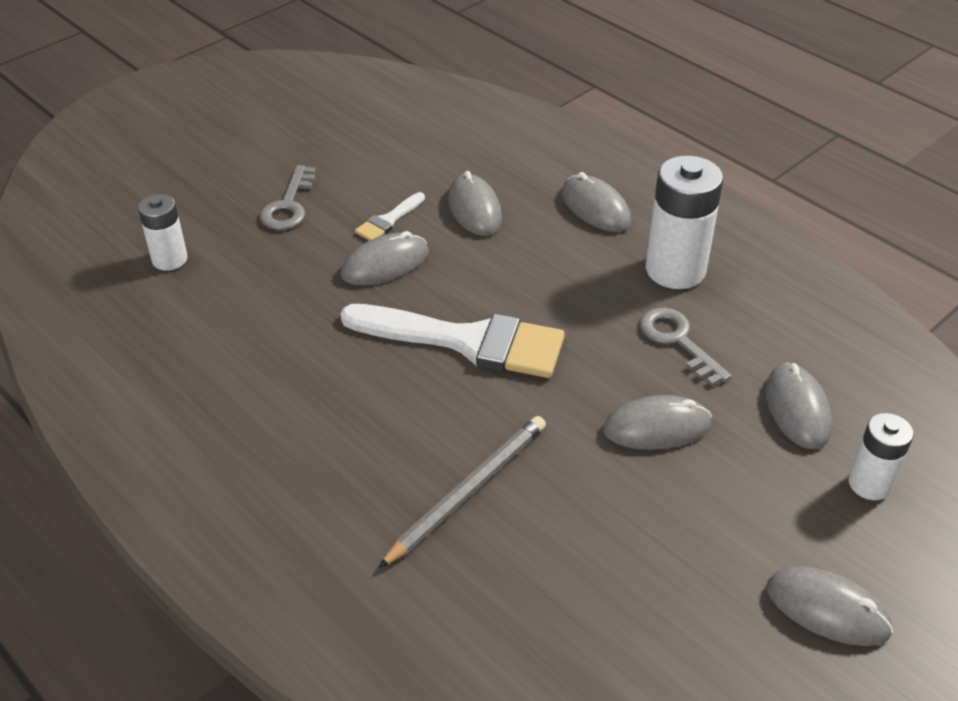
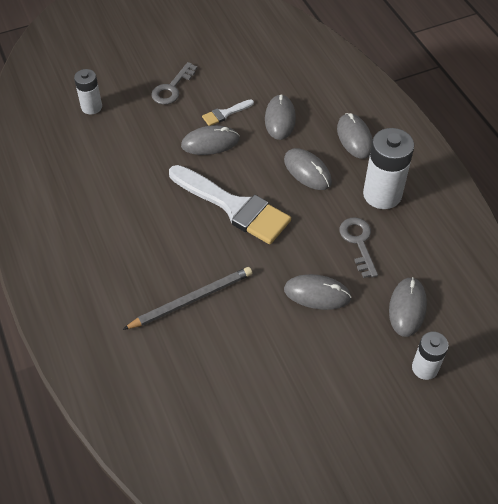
camera: 20 degrees right, 10 degrees up
grey mouse [767,566,893,646] -> grey mouse moved to [284,148,332,190]

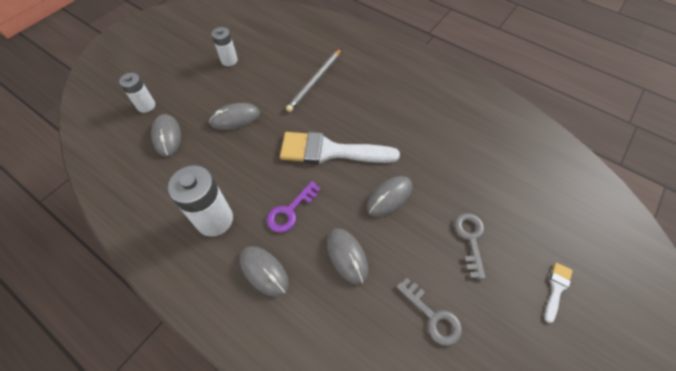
camera: 150 degrees right, 5 degrees up
white battery [74,69,102,115] -> white battery moved to [212,27,238,66]
white brush [202,99,254,126] -> white brush moved to [545,263,573,323]
grey mouse [284,148,332,190] -> purple key [267,181,321,233]
grey key [339,217,378,278] -> grey key moved to [396,278,462,346]

